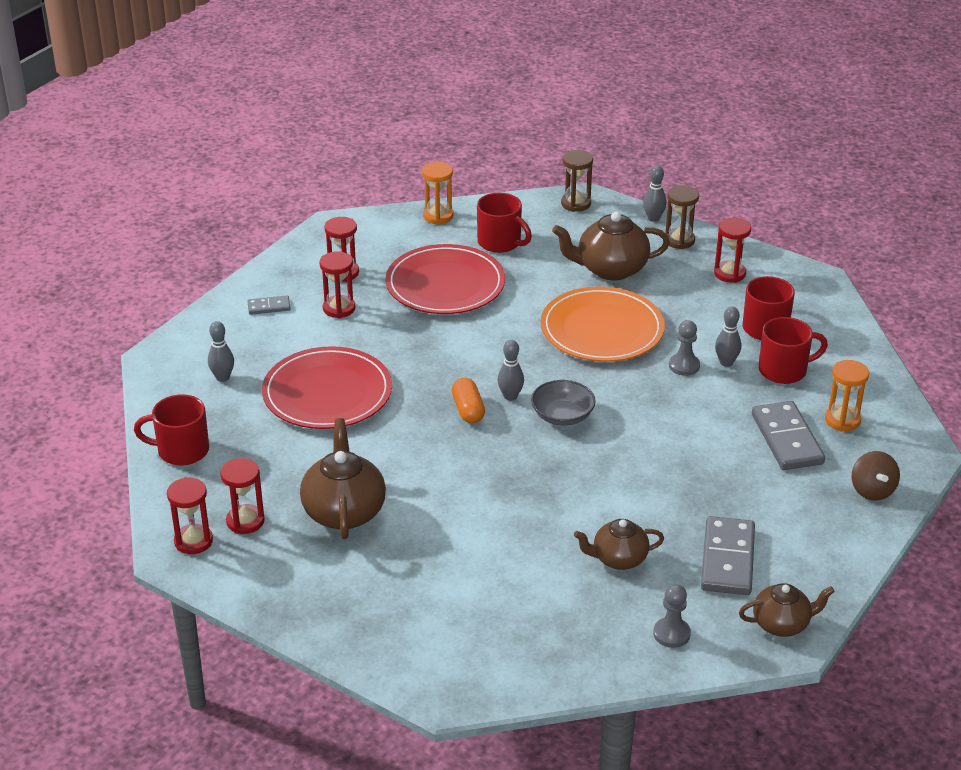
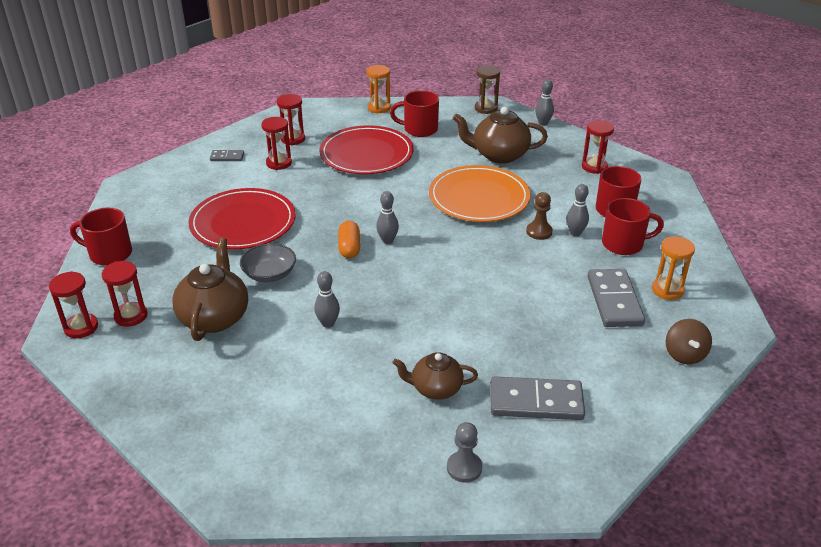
camera: 10 degrees right, 0 degrees up
grey bowling pin [208,321,234,382] -> grey bowling pin moved to [314,271,340,328]
red mug [477,192,532,253] -> red mug turned 135 degrees clockwise [390,90,439,137]
grey bowl [531,380,596,426] -> grey bowl moved to [240,243,296,282]
brown hourglass [666,185,699,249] -> none
grey pawn [669,320,700,376] -> brown pawn [526,192,553,240]
grey domino [701,516,755,595] -> grey domino turned 75 degrees clockwise [491,376,585,420]
brown teapot [739,583,835,637] -> none

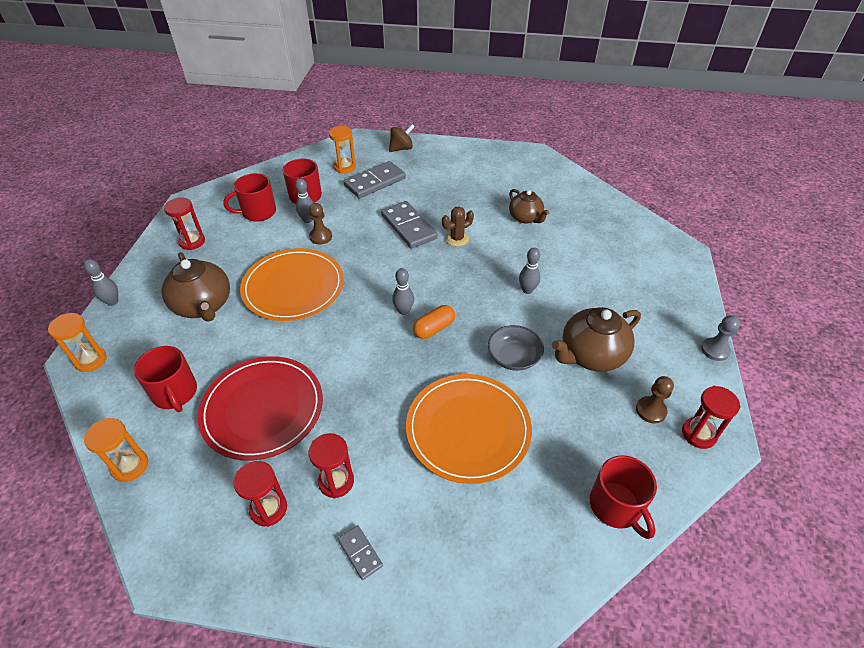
camera: 125 degrees left, 10 degrees up
red hourglass [102,261,148,327] -> brown pawn [636,376,674,423]
red plate [189,188,296,250] -> orange plate [406,374,532,484]
grey pawn [447,422,482,483] -> grey pawn moved to [701,315,740,361]
brown hourglass [475,65,500,114] -> orange hourglass [48,313,107,372]
grey domino [491,376,585,420] -> grey domino moved to [381,201,437,249]
none -> brown cactus [442,206,474,247]

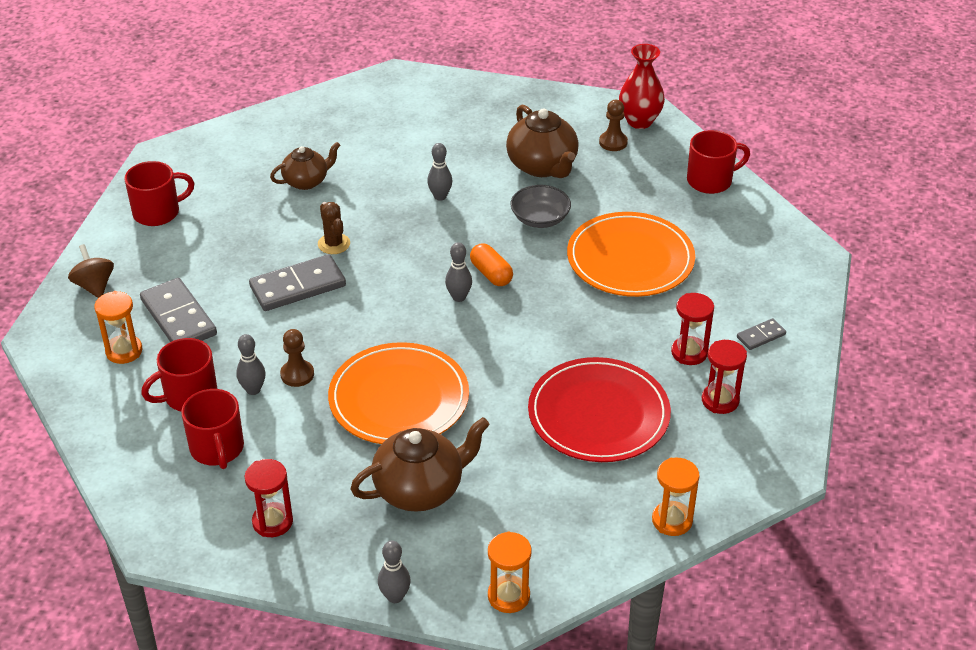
camera: 85 degrees left, 5 degrees down
red mug [134,346,197,412] -> red mug moved to [124,161,194,226]
red hourglass [682,386,741,449] -> red vase [619,44,665,129]
grey pawn [701,315,740,361] -> none

